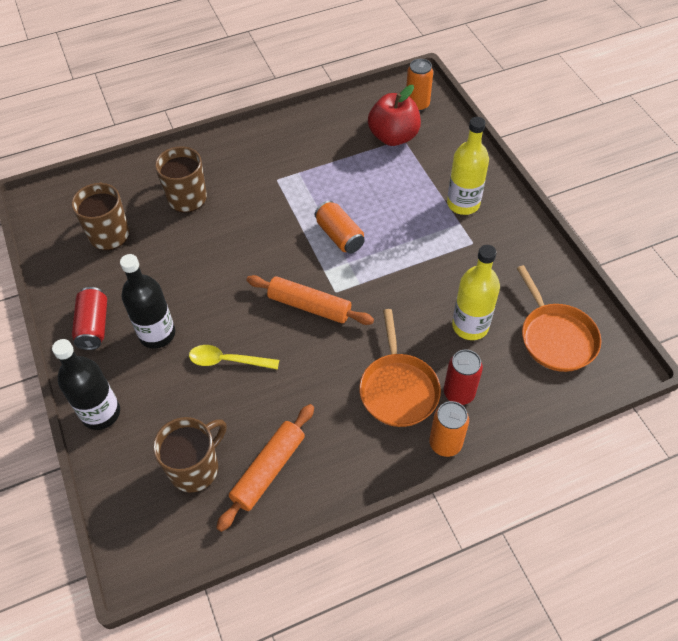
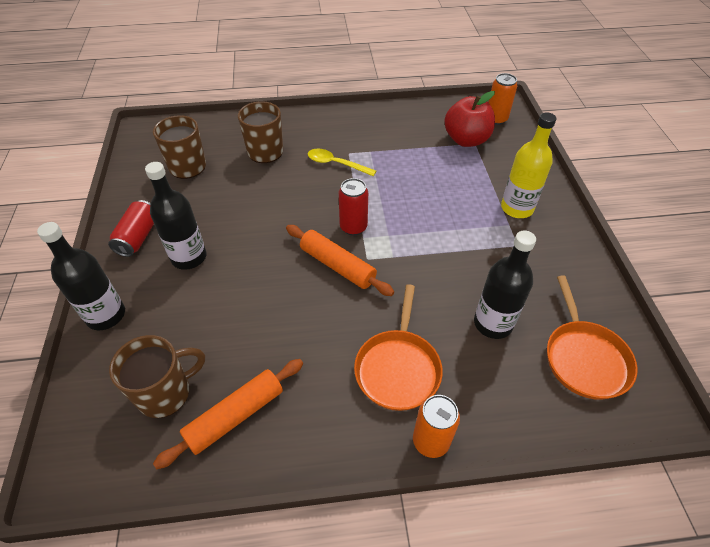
camera: 15 degrees right, 5 degrees down
yellow spoon [189,345,279,370] -> yellow spoon moved to [308,149,376,176]
orange can [315,201,365,253] -> none
red can [444,349,483,405] -> red can moved to [339,178,368,235]
yellow bottle [452,245,500,340] -> black bottle [474,230,536,339]

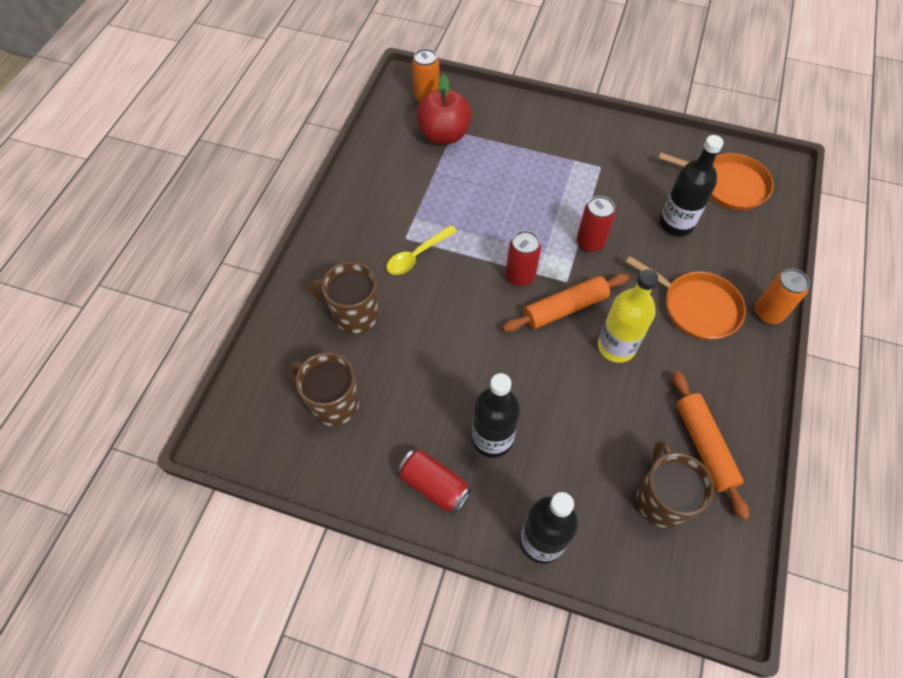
camera: 65 degrees left, 10 degrees up
yellow bottle [501,112,556,218] -> yellow bottle moved to [598,269,658,363]
none -> red can [577,196,615,252]

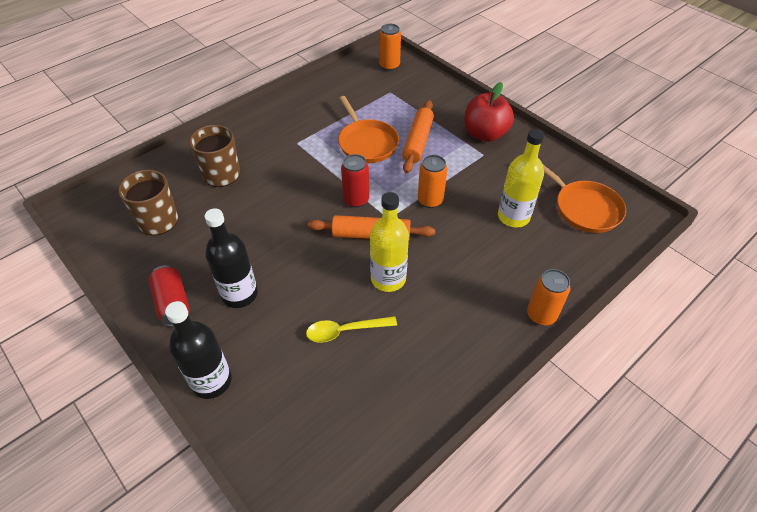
camera: 30 degrees right, 10 degrees down
yellow spoon [386,225,457,275] -> yellow spoon moved to [306,316,397,343]
red apple [416,74,472,144] -> red apple moved to [464,82,514,142]
red can [577,196,615,252] -> orange can [418,155,448,208]
orange pan [626,256,746,340] -> orange pan moved to [338,96,399,163]
brown mug [636,440,714,528] -> none
black bottle [660,135,724,236] -> yellow bottle [498,129,544,228]
orange rolling pin [672,371,749,520] -> orange rolling pin moved to [402,100,434,173]

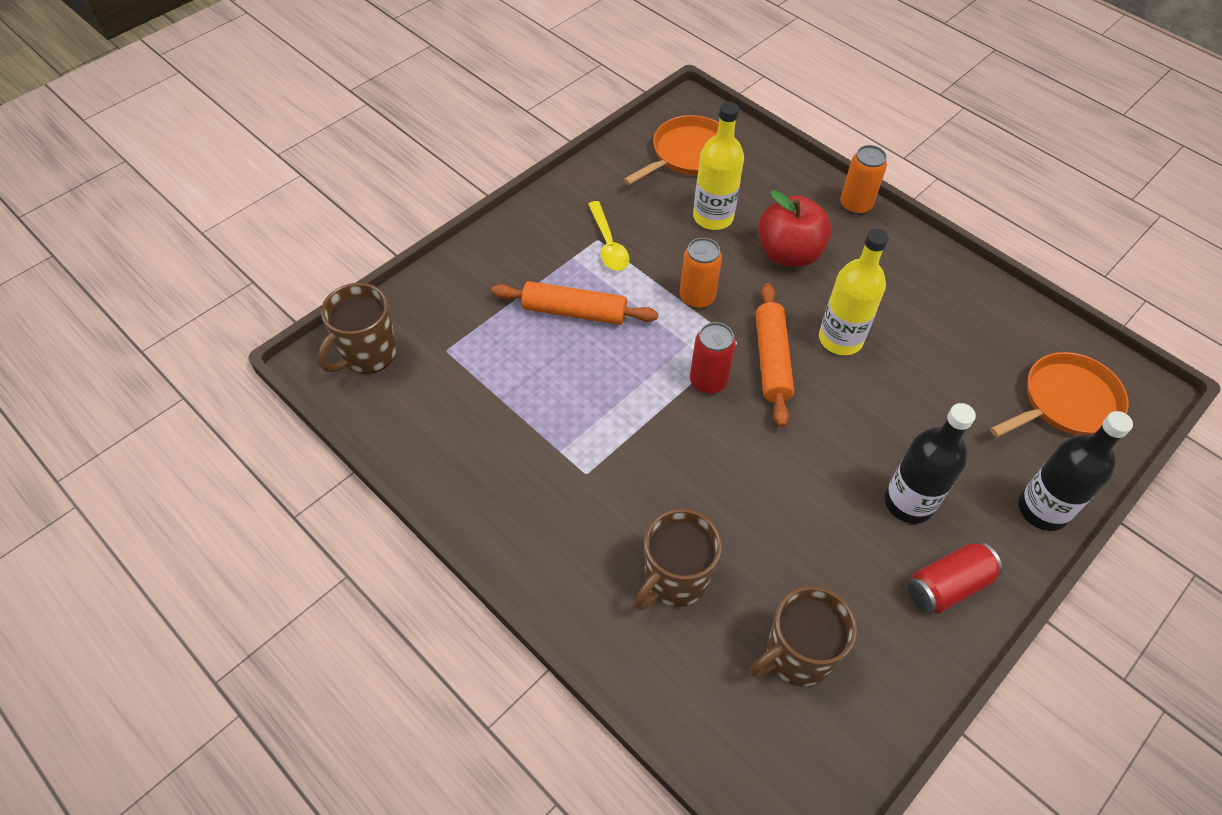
camera: 95 degrees left, 5 degrees up
yellow spoon [306,316,397,343] -> yellow spoon moved to [588,201,630,271]
orange pan [338,96,399,163] -> orange pan moved to [990,352,1129,437]
orange can [379,24,401,71] -> brown mug [318,283,397,374]
red apple [464,82,514,142] -> red apple moved to [758,190,832,267]

